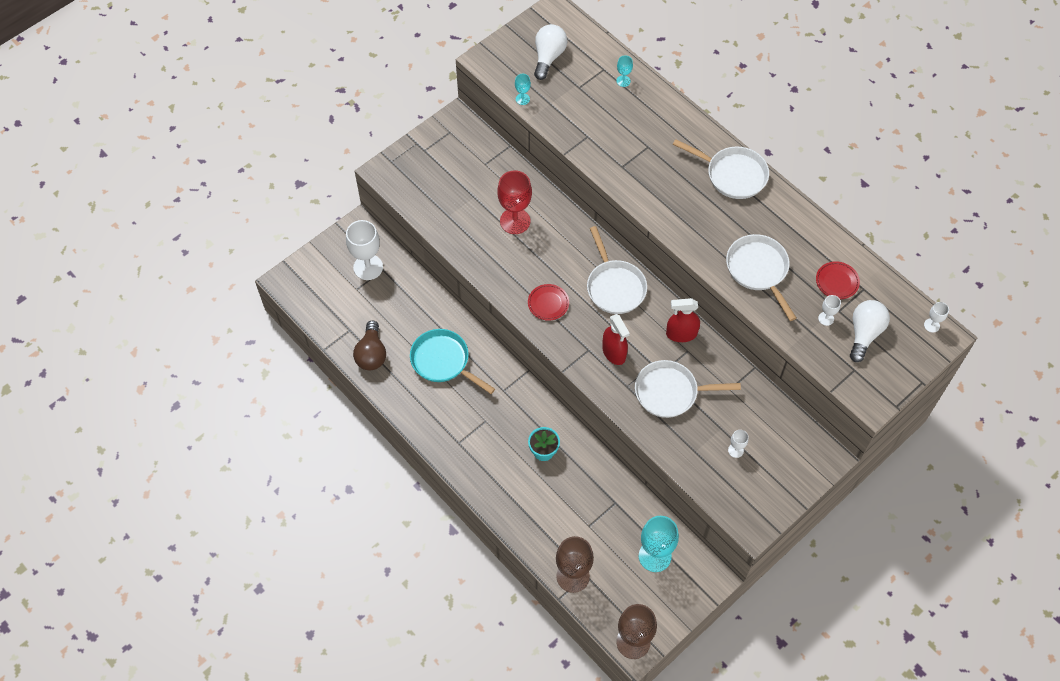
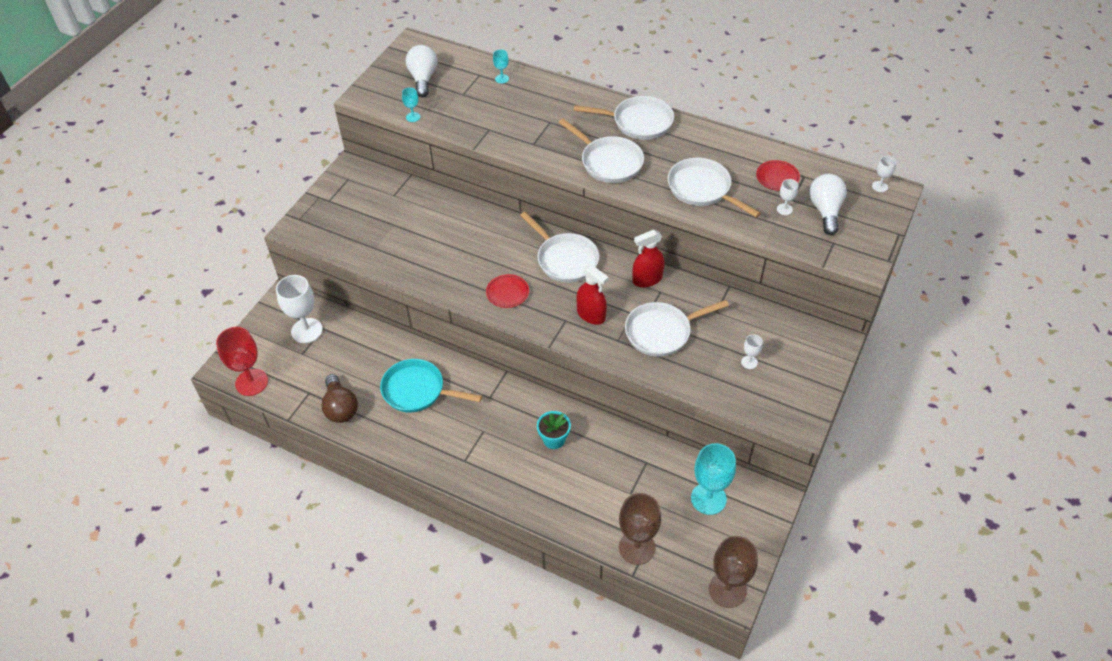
camera: 20 degrees left, 10 degrees down
red goblet [497,170,532,234] -> red goblet moved to [216,327,268,396]
none -> white pan [559,119,644,183]

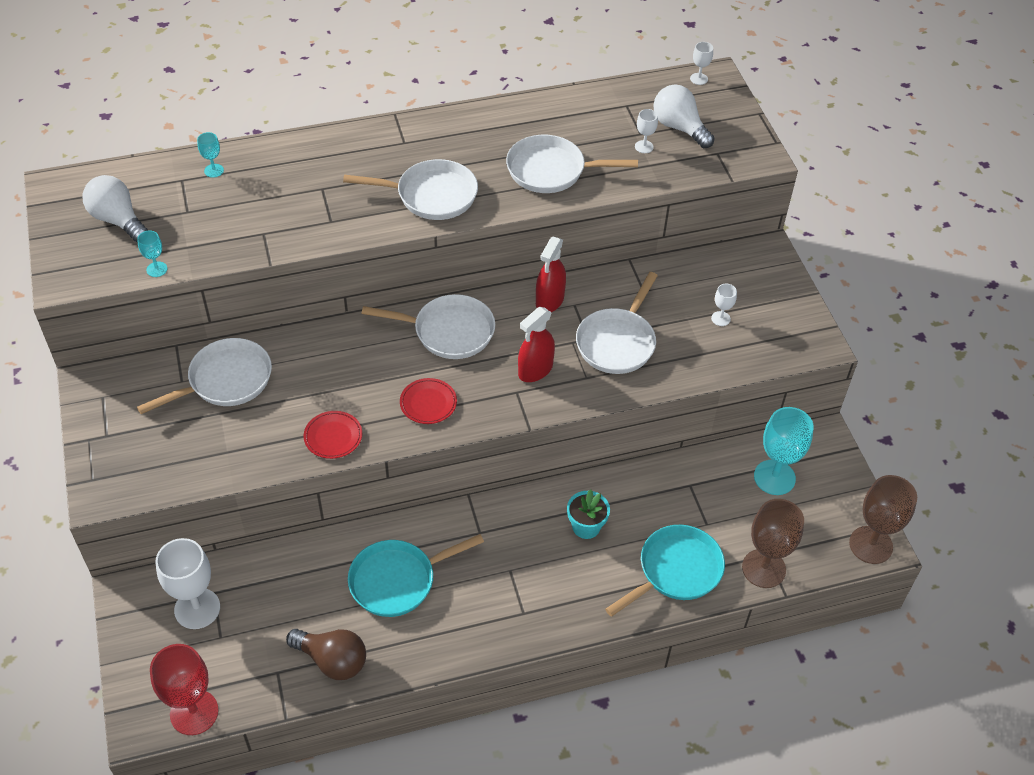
camera: 45 degrees left, 0 degrees up
white pan [574,96,674,140] -> white pan moved to [137,338,272,414]
red spray bottle [576,264,609,325] -> red spray bottle turned 135 degrees clockwise [518,307,555,382]
red plate [756,160,800,191] -> red plate moved to [304,411,362,459]
none -> turquoise pan [605,525,725,617]

